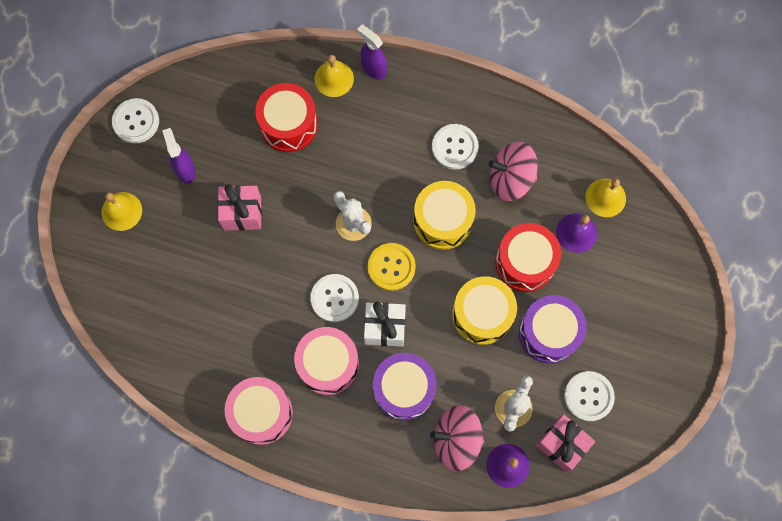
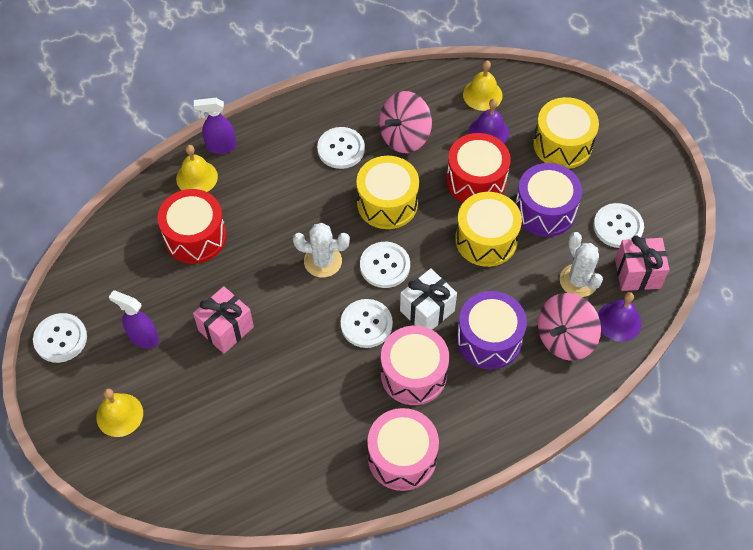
camera: 45 degrees left, 15 degrees down
yellow button [368,243,416,291] -> white button [360,242,410,288]
none -> yellow drum [533,97,599,169]

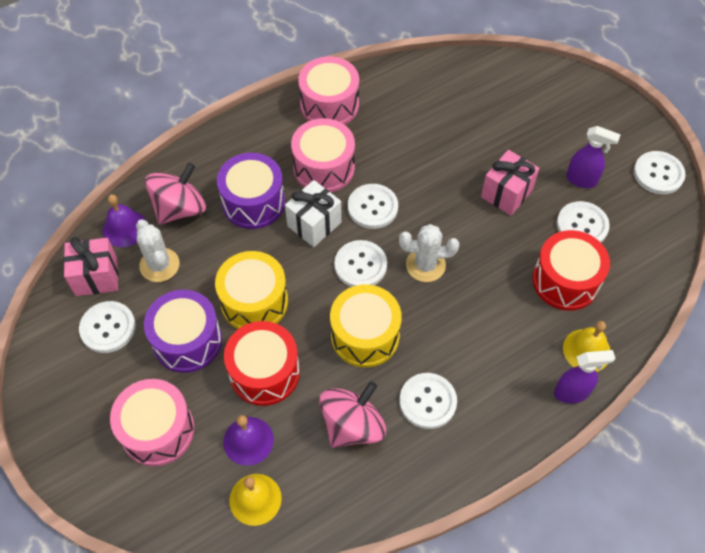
camera: 175 degrees right, 0 degrees up
yellow bell [96,389,143,437] -> none
yellow drum [533,97,599,169] -> pink drum [110,379,194,466]
none -> white button [557,201,610,242]

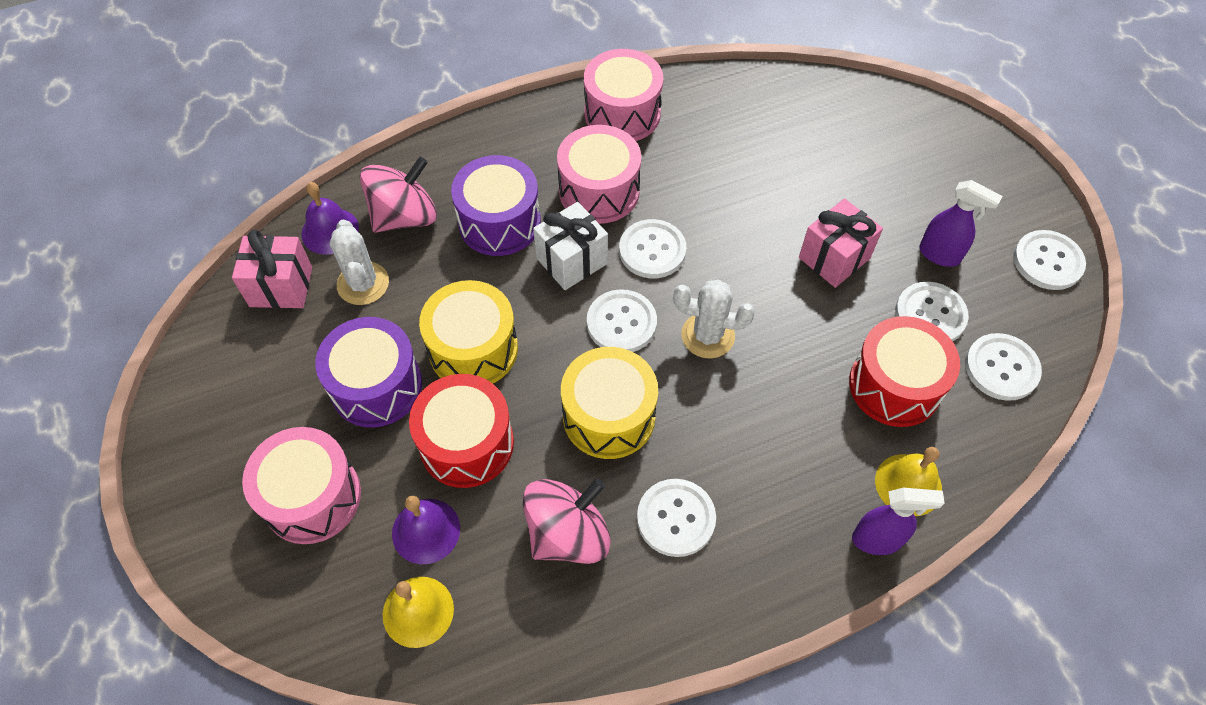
camera: 10 degrees right, 0 degrees up
white button [79,301,136,353] -> white button moved to [965,333,1042,401]

